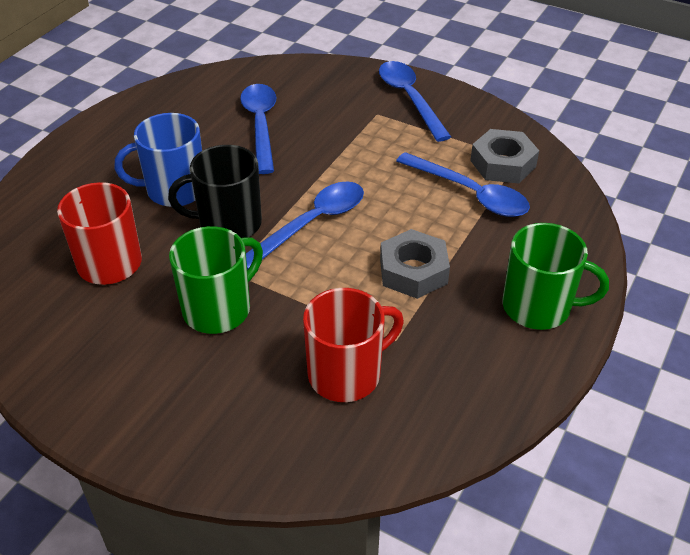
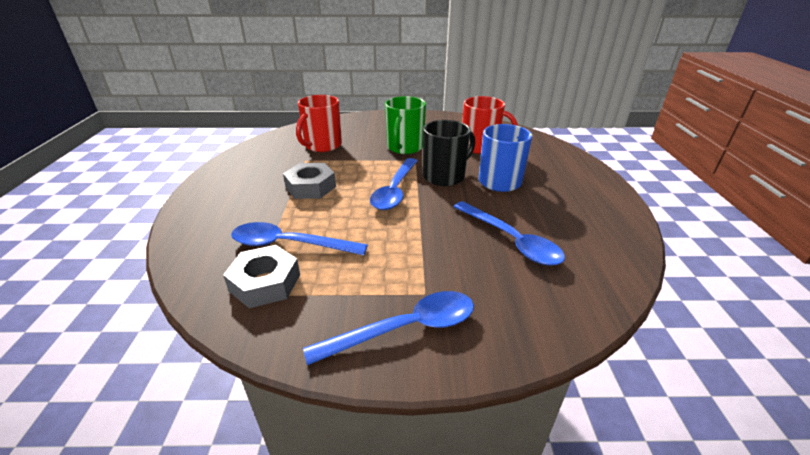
camera: 150 degrees right, 10 degrees down
blue spoon [379,61,451,142] -> blue spoon turned 60 degrees counterclockwise [303,291,474,365]
green mug [502,223,609,330] -> none

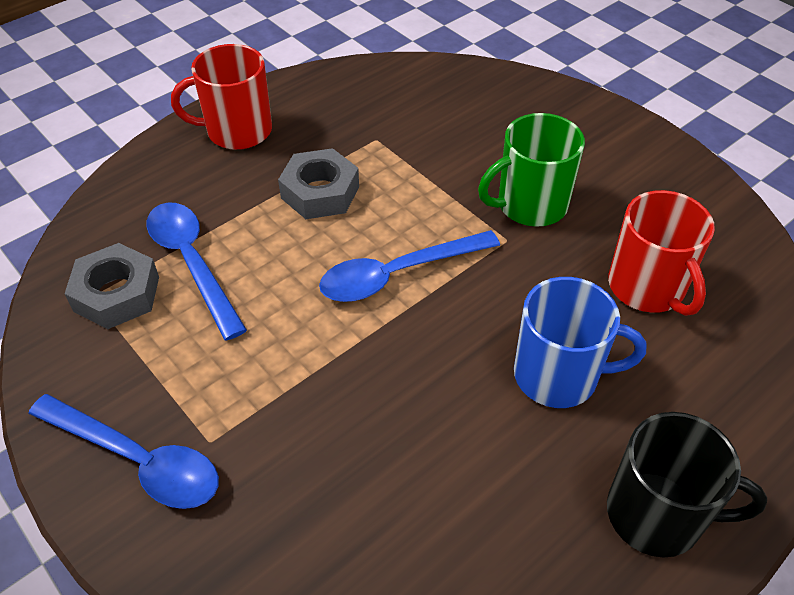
camera: 50 degrees right, 15 degrees up
red mug [296,95,342,152] -> red mug moved to [171,44,272,150]
black mug [423,120,475,186] -> black mug moved to [607,412,767,558]
blue spoon [453,201,565,266] -> none

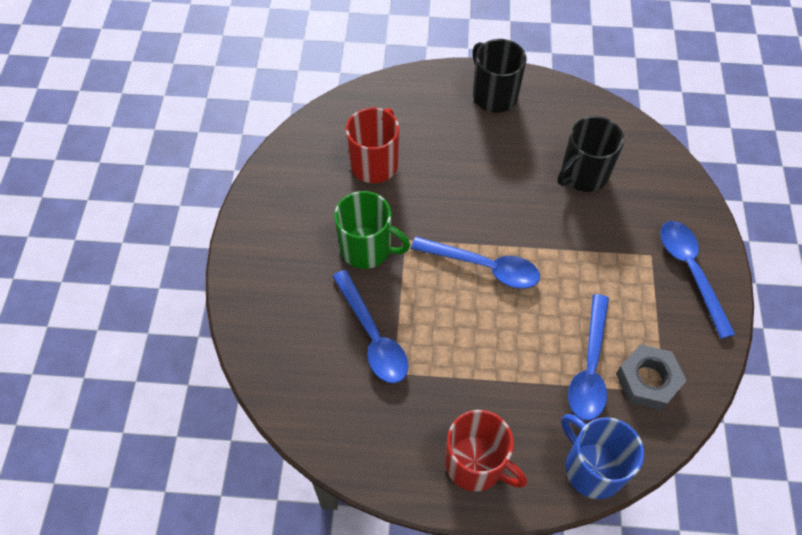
camera: 135 degrees left, 10 degrees up
grey nut [278,148,359,219] -> none
blue mug [514,277,647,408] -> blue mug moved to [561,414,644,499]
none -> blue spoon [332,270,408,383]
none -> black mug [557,116,624,192]

